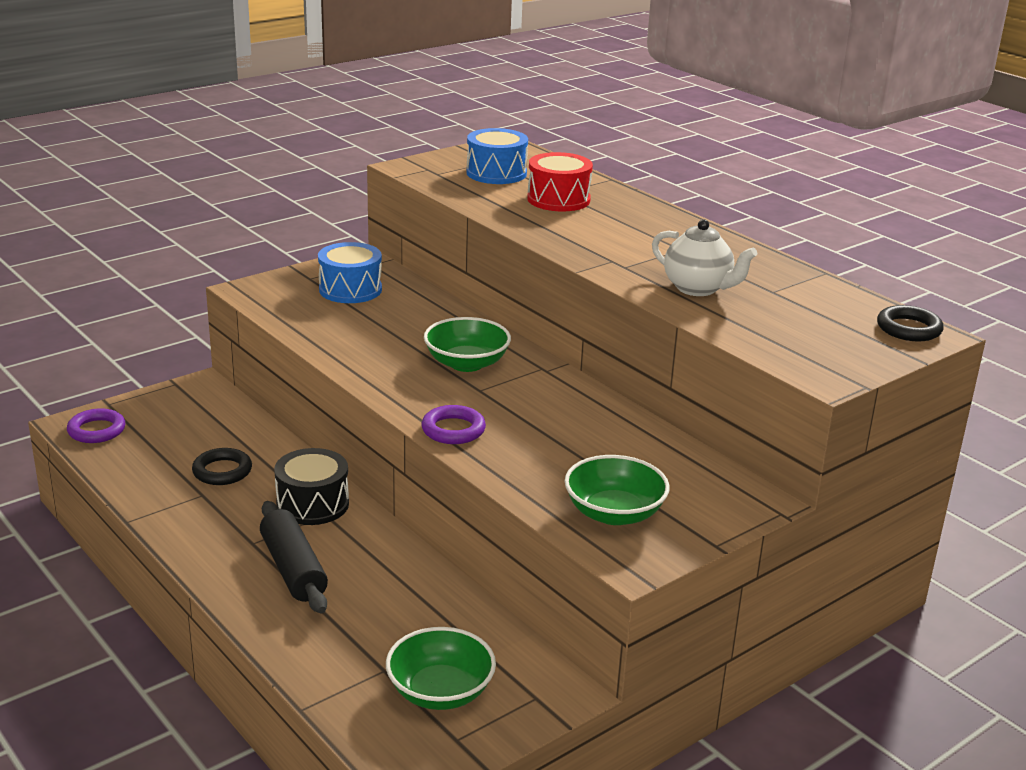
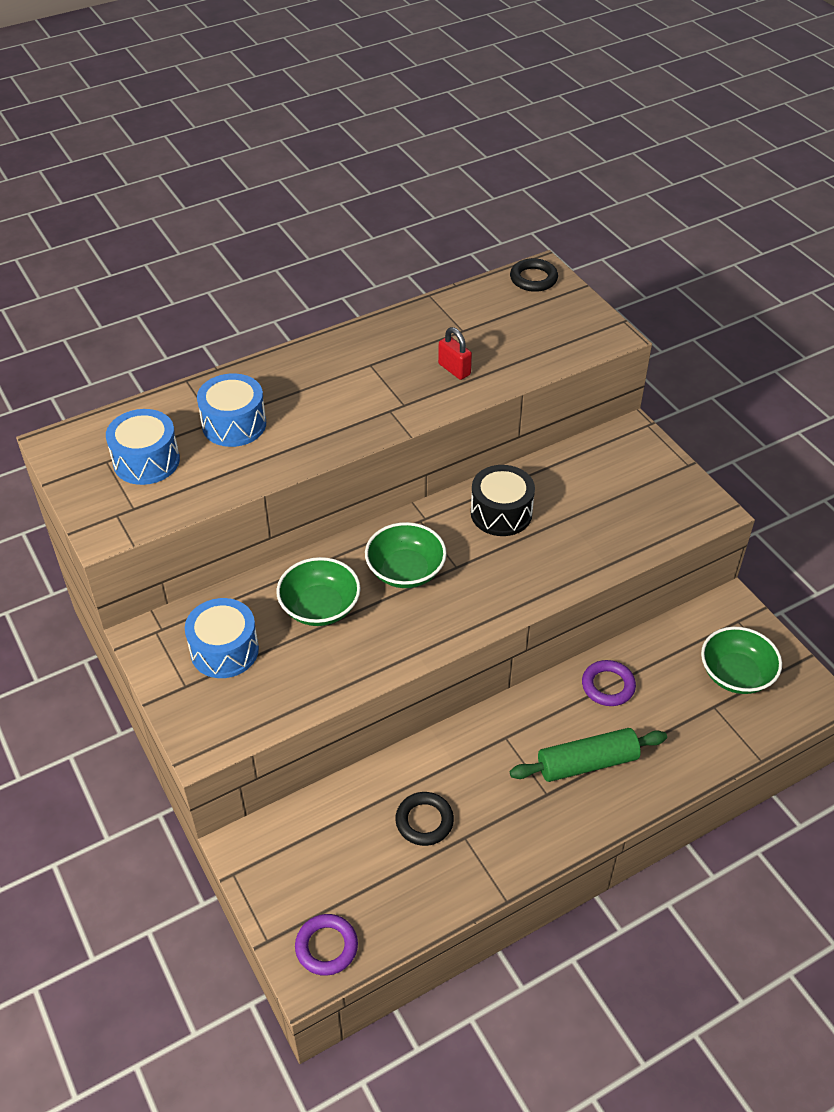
camera: 80 degrees left, 20 degrees up
black rolling pin [260,501,328,613] -> green rolling pin [510,728,667,782]
black drum [274,448,349,525] -> black drum moved to [471,465,535,536]
purple ring [422,405,486,444] -> purple ring moved to [582,660,636,706]
red drum [527,152,593,212] -> blue drum [197,373,266,447]
green bowl [565,455,670,525] -> green bowl moved to [276,557,361,626]
white teapot [652,219,757,296] -> red padlock [438,327,472,380]

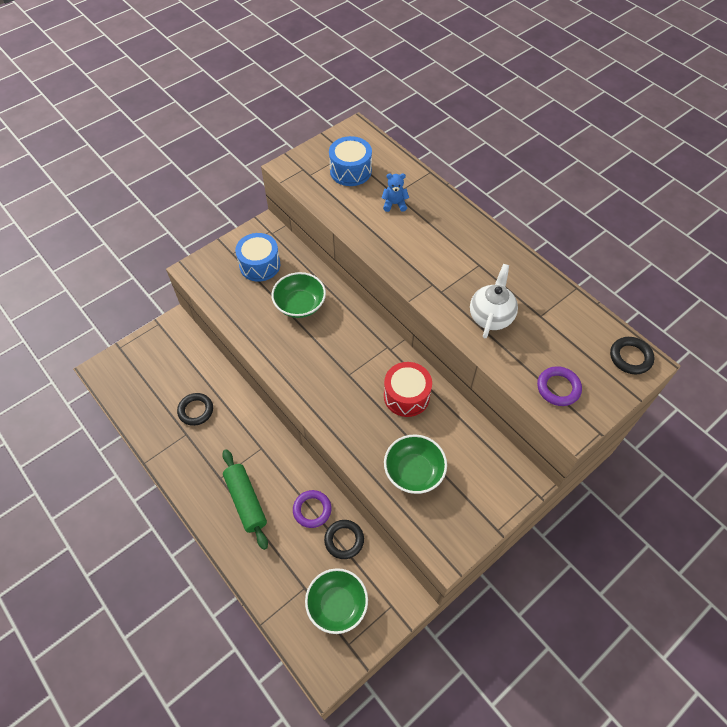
camera: 80 degrees right, 10 degrees up
blue drum [197,373,266,447] -> blue teddy bear [382,173,409,212]
purple ring [295,914,358,976] -> purple ring moved to [537,366,582,406]
green bowl [365,522,447,588] -> green bowl moved to [384,435,447,494]
red padlock [438,327,472,380] -> white teapot [470,264,518,338]
black drum [471,465,535,536] -> red drum [384,362,432,417]
none -> black ring [324,520,364,559]

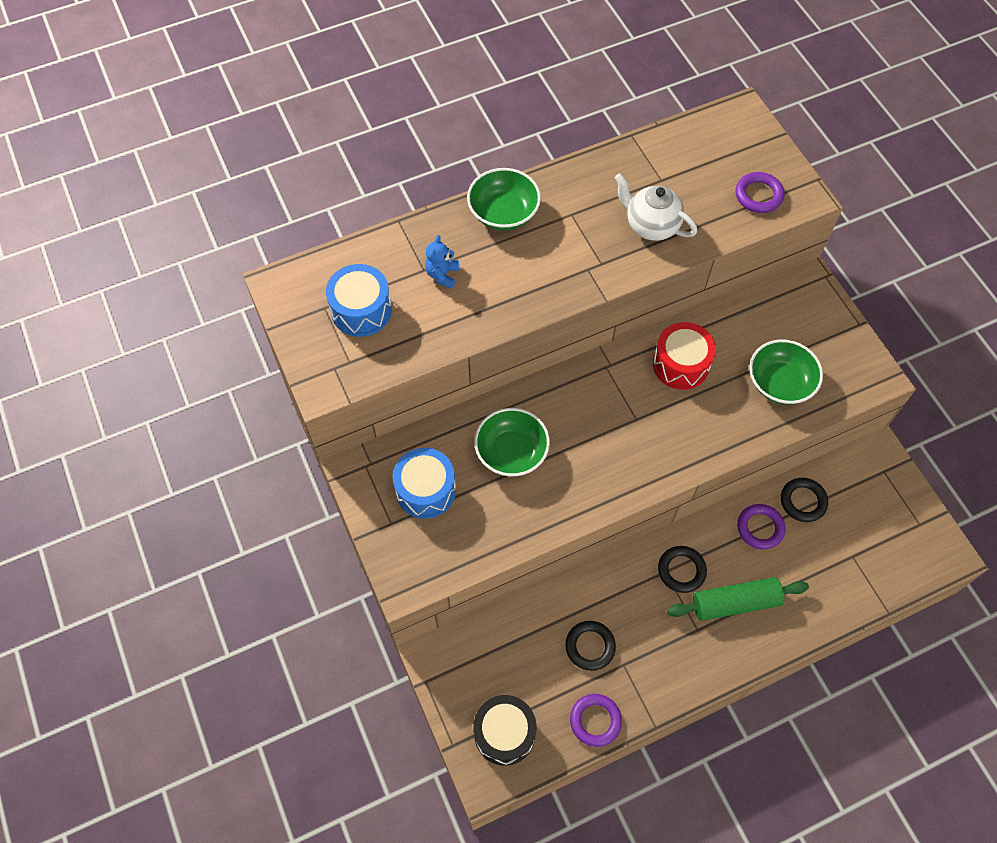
camera: 75 degrees left, 5 degrees up
green bowl [305,568,368,634] -> green bowl moved to [467,168,541,230]
black ring [610,337,654,374] -> black ring moved to [658,546,707,593]
none -> black drum [473,695,537,766]
none -> purple ring [570,694,622,747]

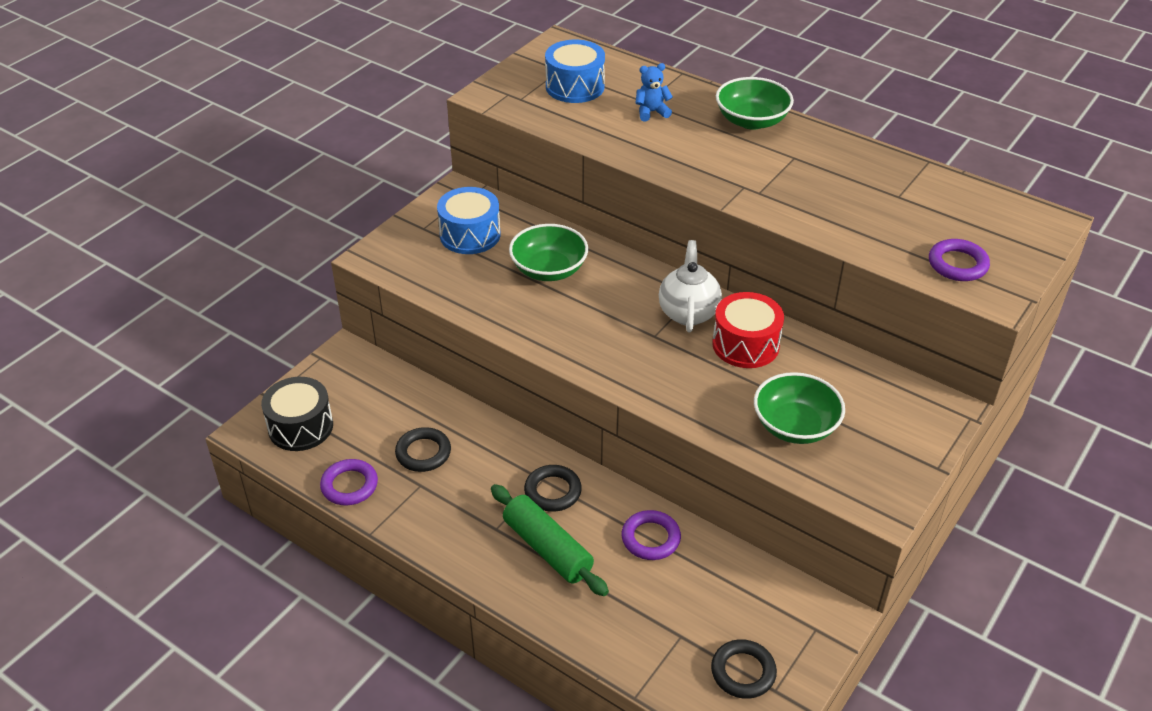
camera: 60 degrees right, 20 degrees down
white teapot [615,174,697,241] -> white teapot moved to [659,240,722,332]
black ring [781,478,828,522] -> black ring moved to [711,639,777,699]

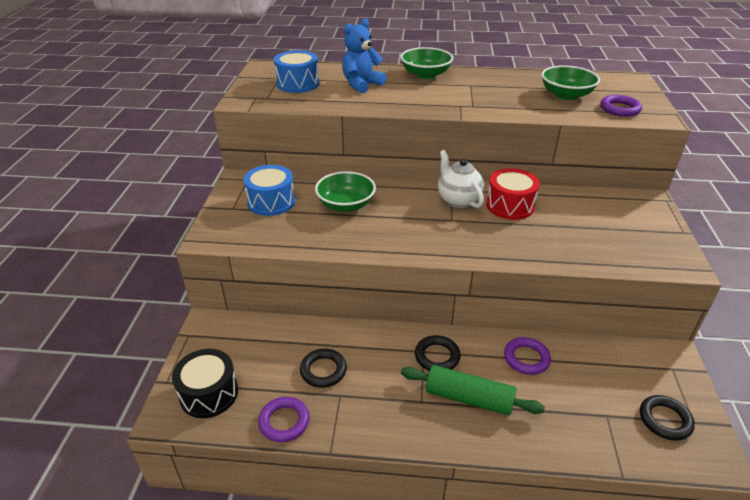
camera: 30 degrees left, 5 degrees down
blue teddy bear [635,63,673,121] -> blue teddy bear [342,18,386,93], size x1.67
green bowl [754,372,845,444] -> green bowl moved to [541,65,600,100]

